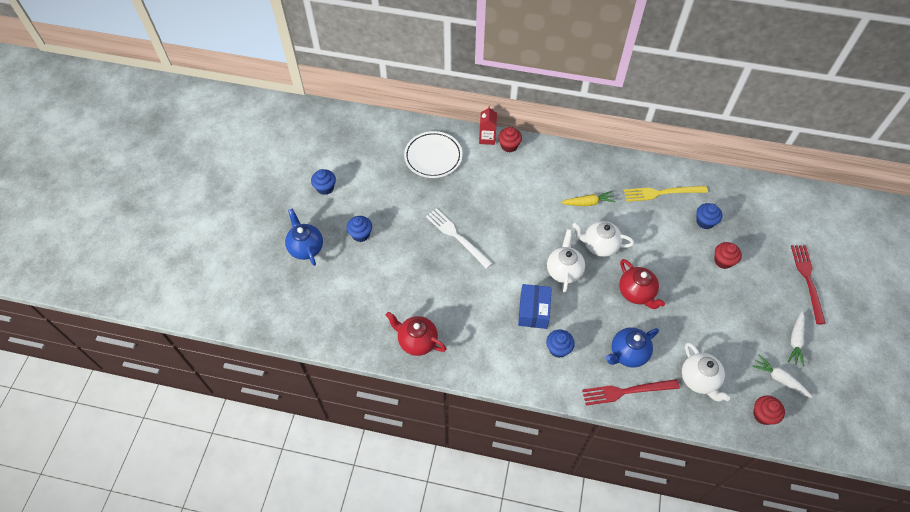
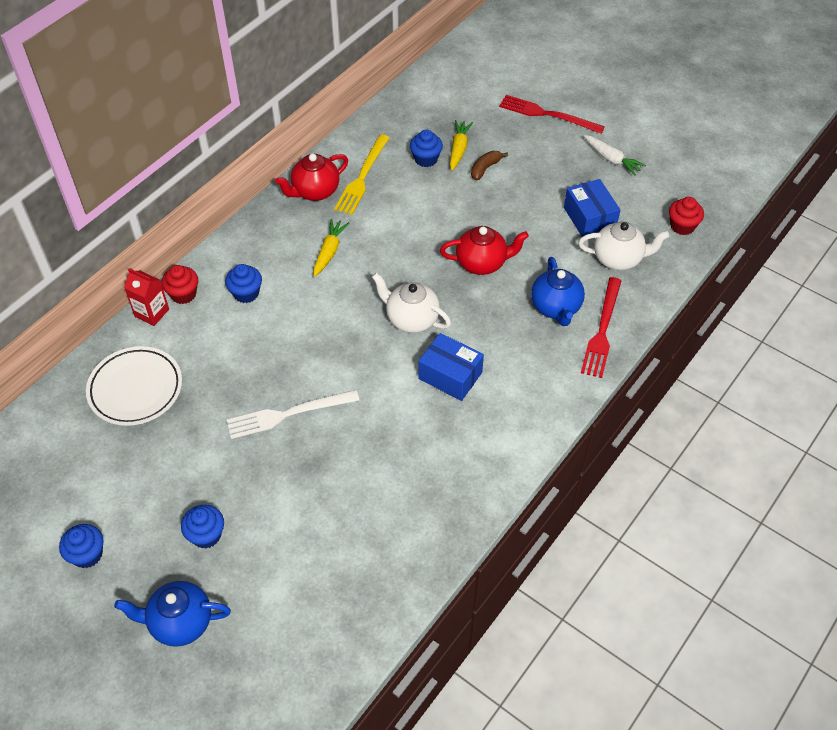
camera: 65 degrees left, 5 degrees down
red teapot [386,312,446,356] -> red teapot moved to [275,153,348,201]
blue cupcake [546,329,575,358] -> blue cupcake moved to [225,264,262,303]
white teapot [572,221,634,257] -> none
red cupcake [714,242,742,269] -> brown banana [471,151,508,180]
white carrot [752,355,813,398] -> none
none -> yellow carrot [450,120,473,171]
none -> blue box [564,179,621,237]

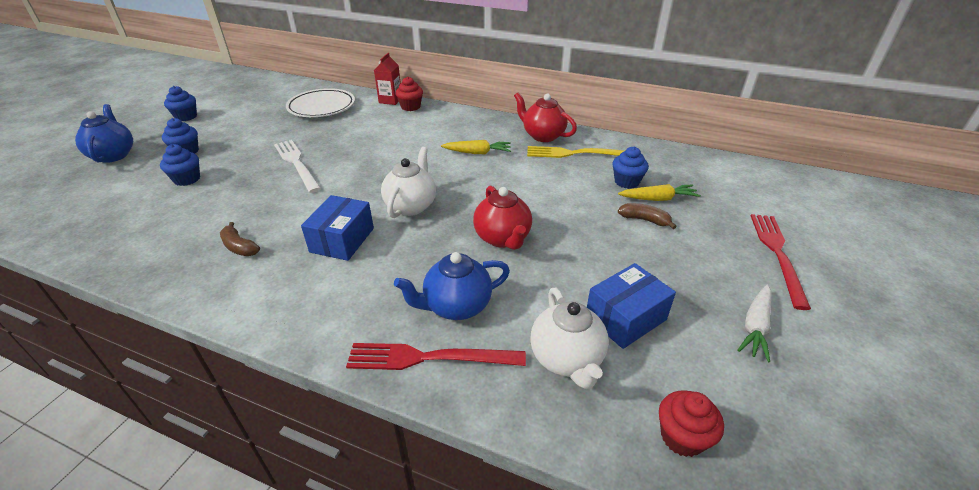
camera: 75 degrees right, 15 degrees down
blue cupcake [225,264,262,303] -> blue cupcake moved to [160,144,200,186]
none -> brown banana [220,222,260,256]

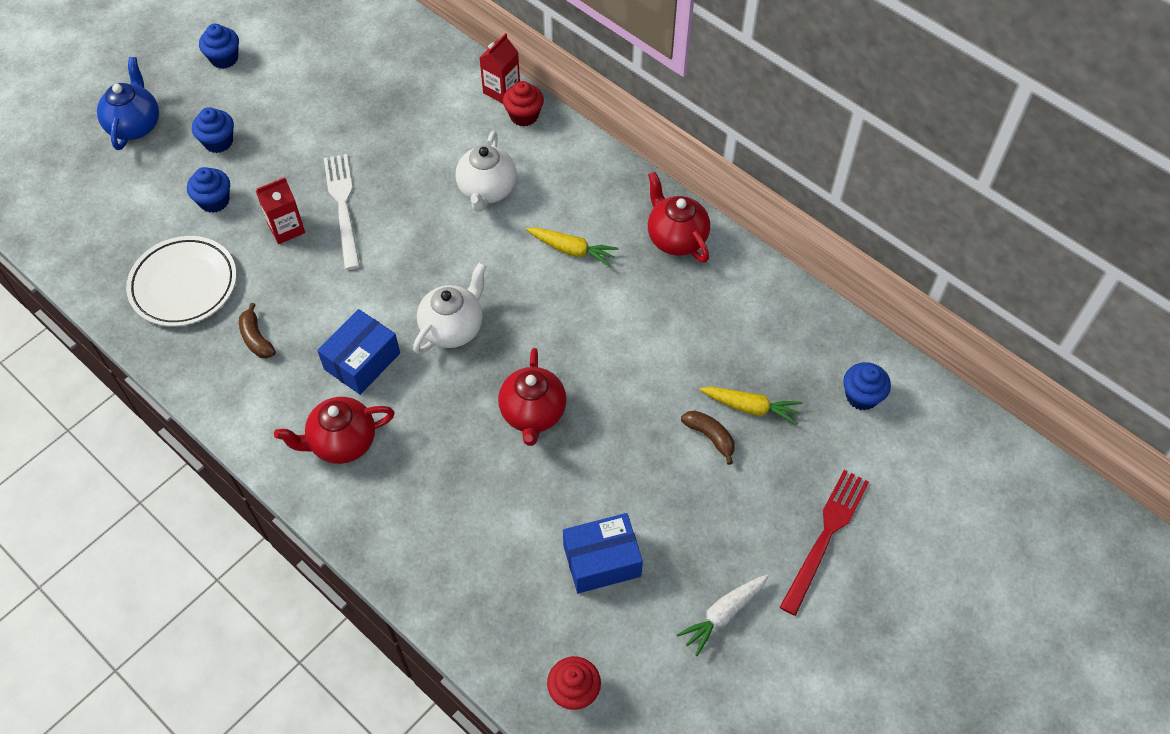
camera: 20 degrees right, 20 degrees up
white plate [286,88,355,117] -> white plate moved to [126,236,237,327]
red fork [346,343,526,370] -> none
blue teapot [394,252,510,320] -> none
yellow fork [527,146,625,158] -> none
white teapot [530,287,609,389] -> white teapot moved to [455,131,517,212]
blue cupcake [612,147,649,189] -> blue cupcake moved to [843,362,891,410]
none -> red carton [256,177,305,244]
none -> red teapot [274,397,395,464]

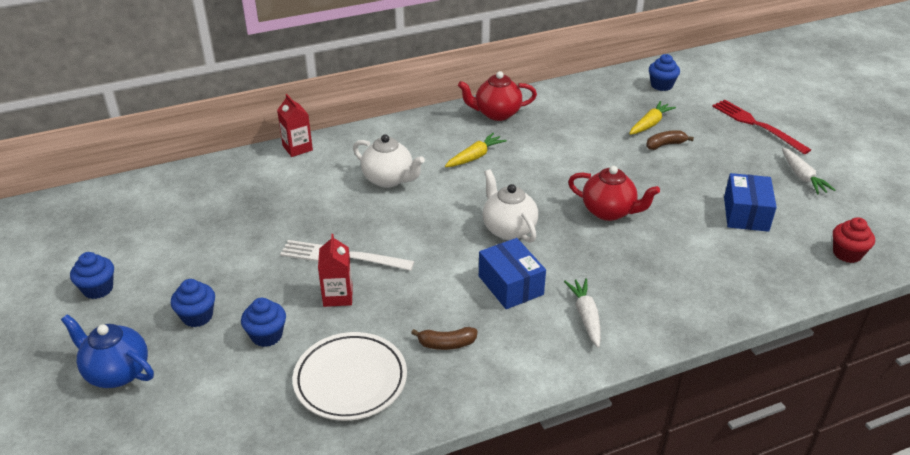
camera: 65 degrees left, 20 degrees down
red teapot [274,397,395,464] -> white carrot [564,278,601,348]
red cupcake [503,81,544,127] -> none

